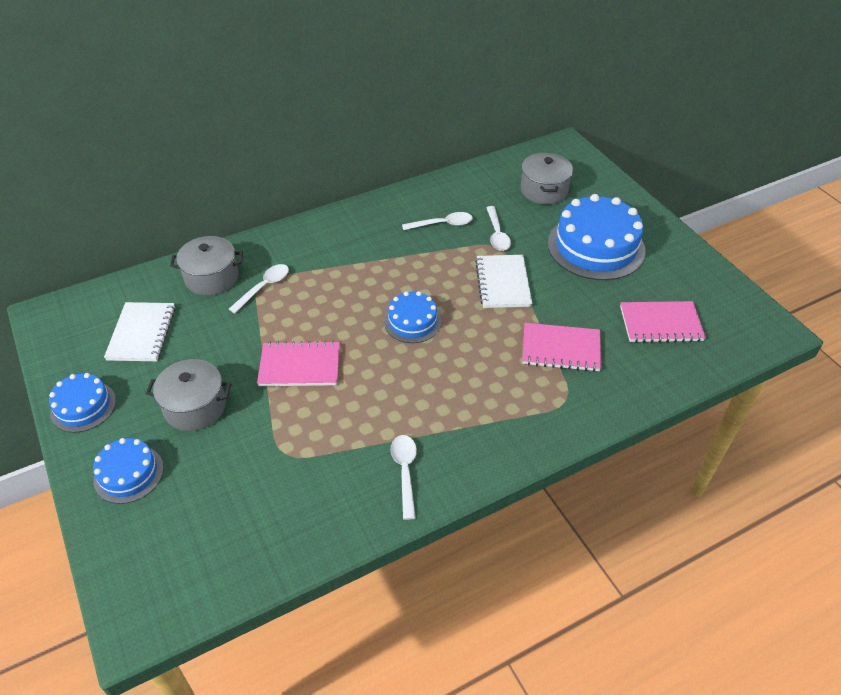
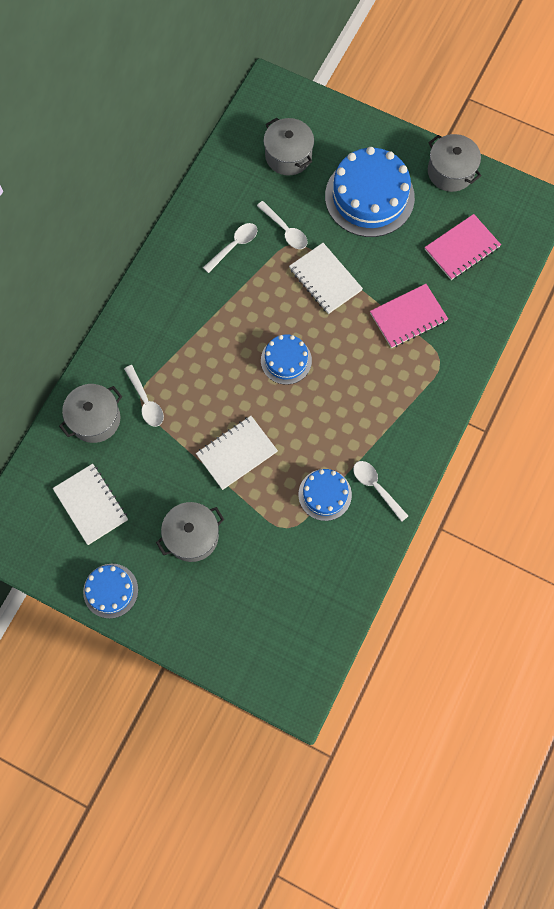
camera: 35 degrees left, 25 degrees up
blue cake [93,438,164,504] -> blue cake moved to [298,469,352,521]
white spoon [229,264,289,313] -> white spoon turned 150 degrees clockwise [124,365,164,427]
pink notebook [257,341,340,386] -> white notebook [196,416,278,490]
none -> grey pot [428,134,481,192]

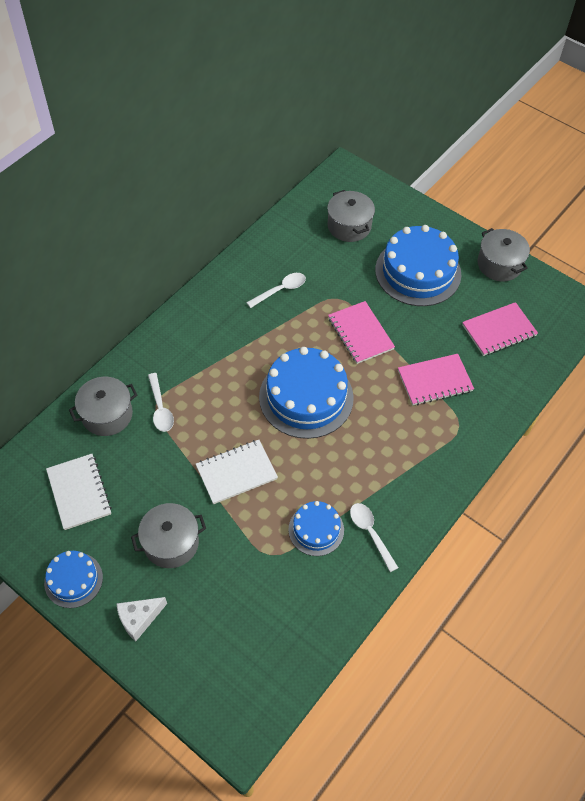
camera: 10 degrees right, 15 degrees down
white spoon [257,201,308,249] -> none
blue cake [261,334,312,385] -> blue cake [259,347,354,439], size x1.85
white notebook [289,243,363,314] -> pink notebook [328,301,395,364]
none -> white cheese [116,597,167,642]

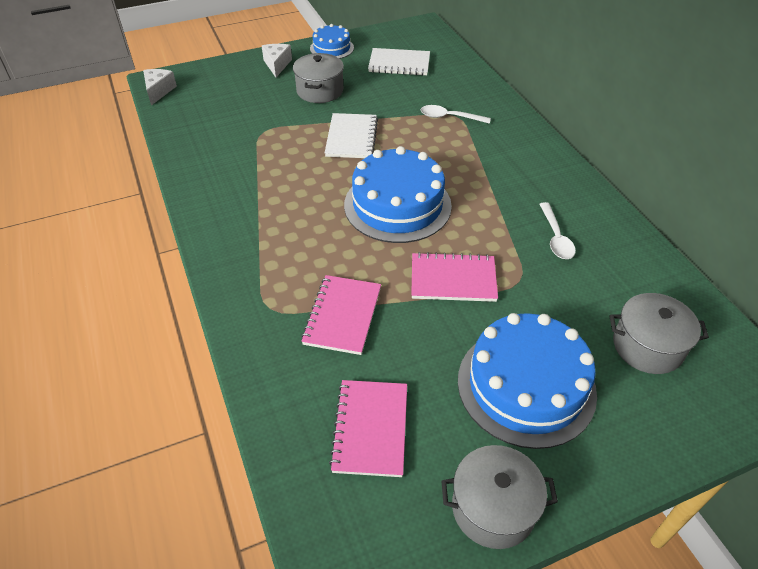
camera: 120 degrees right, 10 degrees down
grey pot [69,377,137,436] -> none
blue cake [288,501,344,556] -> none
white spoon [350,503,398,572] -> none
none -> white cheese [143,69,177,105]

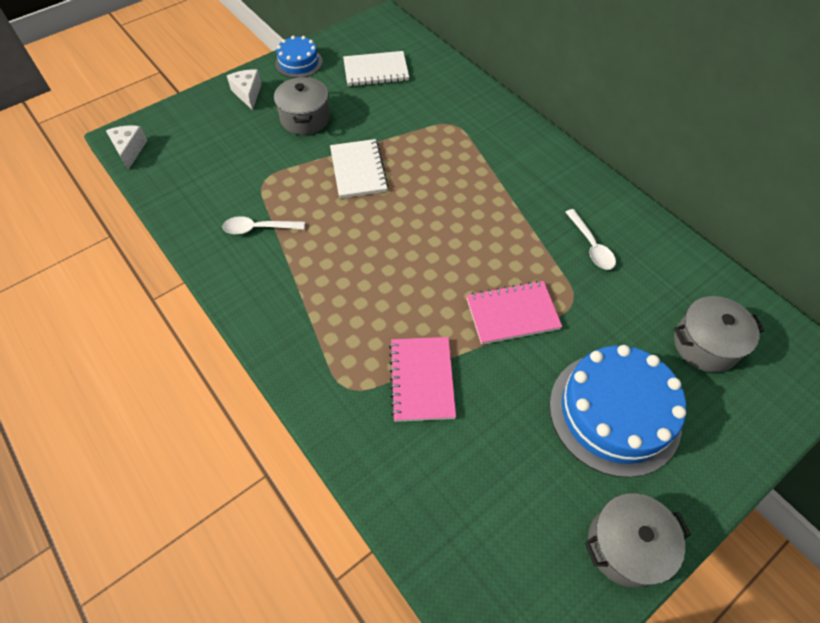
camera: 15 degrees left, 10 degrees up
pink notebook [329,380,407,477] -> none
blue cake [344,146,452,243] -> none
white spoon [421,105,491,124] -> white spoon moved to [222,216,305,235]

